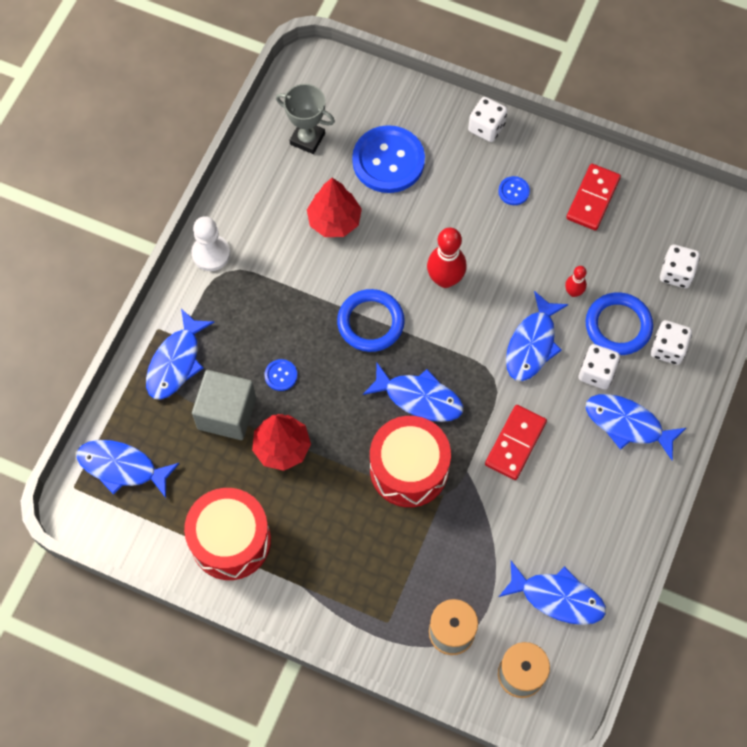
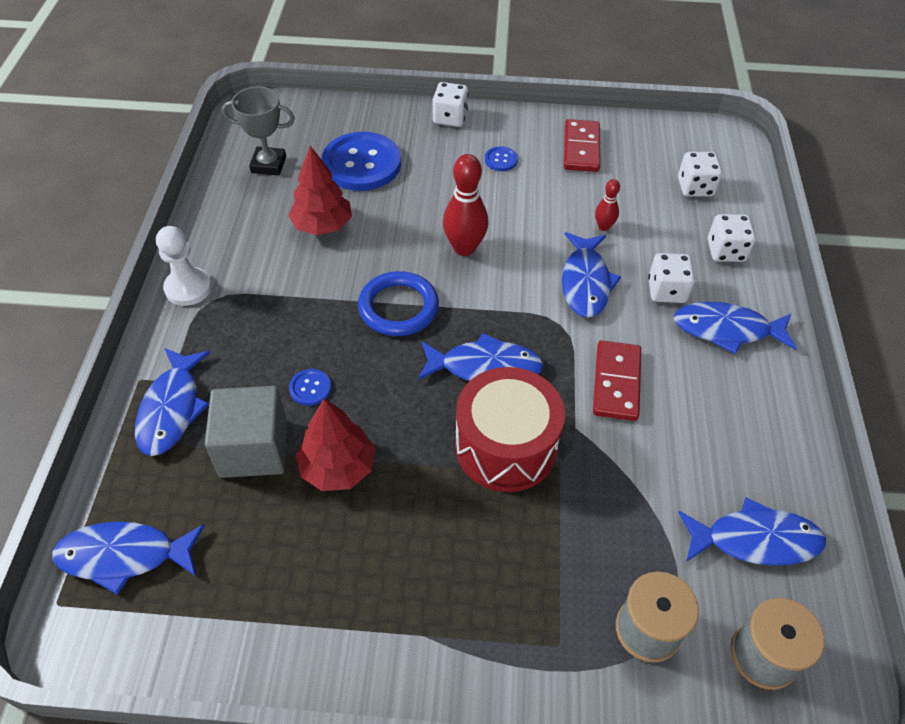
camera: 20 degrees left, 15 degrees down
red drum [184,488,271,580] -> none
blue ring [586,292,653,355] -> none

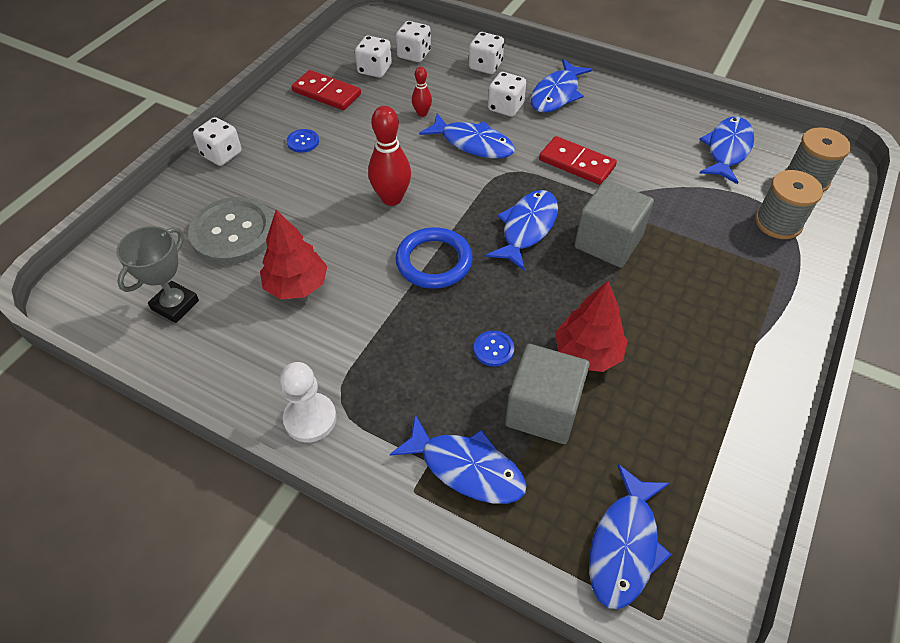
camera: 65 degrees left, 0 degrees up
blue button [321,132,401,191] -> grey button [188,197,273,265]
red drum [455,367,565,492] -> grey cube [574,180,654,268]
none -> white dice [355,36,392,78]

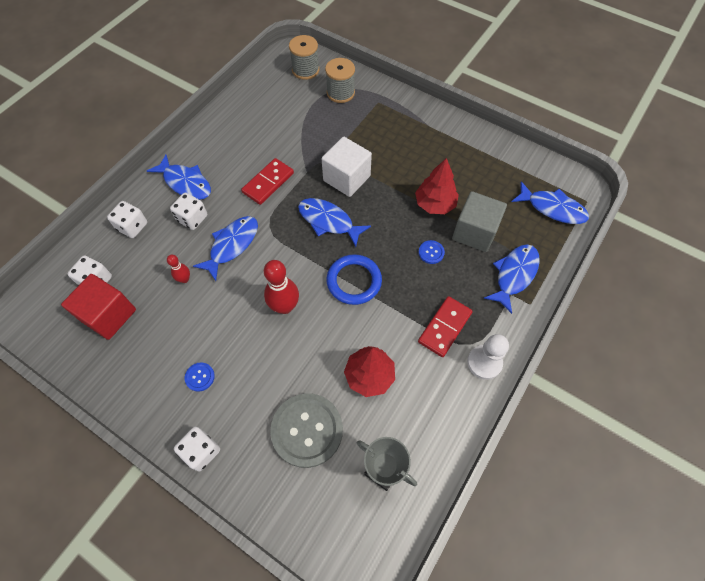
camera: 85 degrees left, 10 degrees up
red domino [292,70,361,110] -> red domino moved to [418,296,473,357]
white dice [355,36,392,78] -> red cube [61,274,136,340]
grey cube [574,180,654,268] -> white cube [321,137,372,197]
blue fish [699,116,754,184] -> none

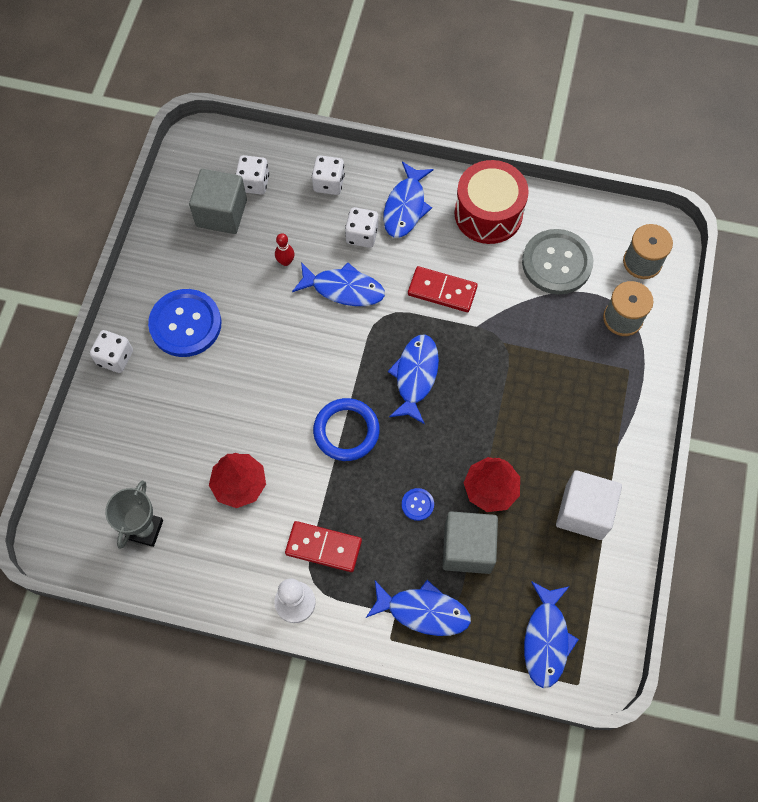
camera: 70 degrees right, 5 degrees up
red cube [61,274,136,340] -> grey cube [189,169,247,234]
blue button [185,362,215,392] -> blue button [148,289,221,357], size x2.35
red bowling pin [264,260,299,314] -> none
grey button [270,393,343,468] -> grey button moved to [522,229,593,295]
white cube [321,137,372,197] -> white cube moved to [556,470,622,540]
none -> red drum [454,160,529,244]

